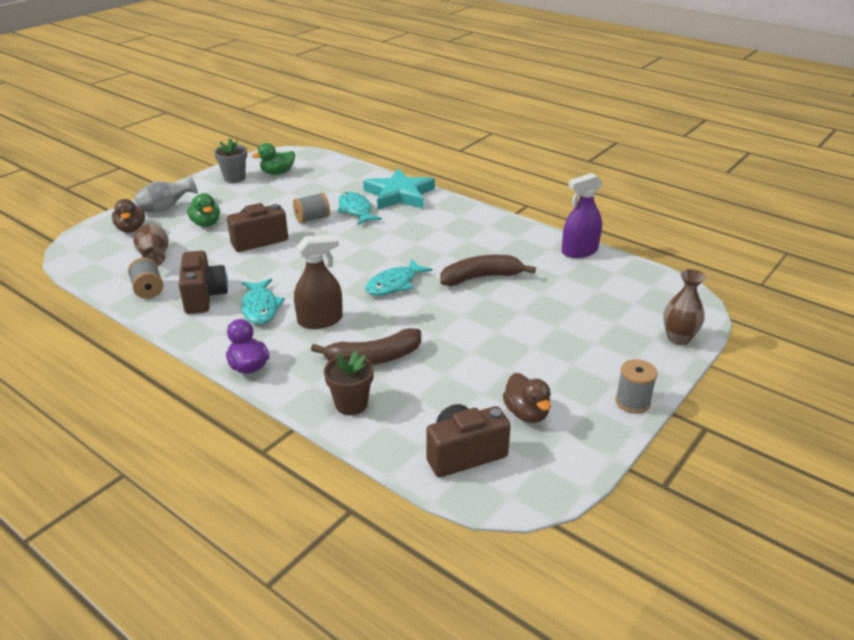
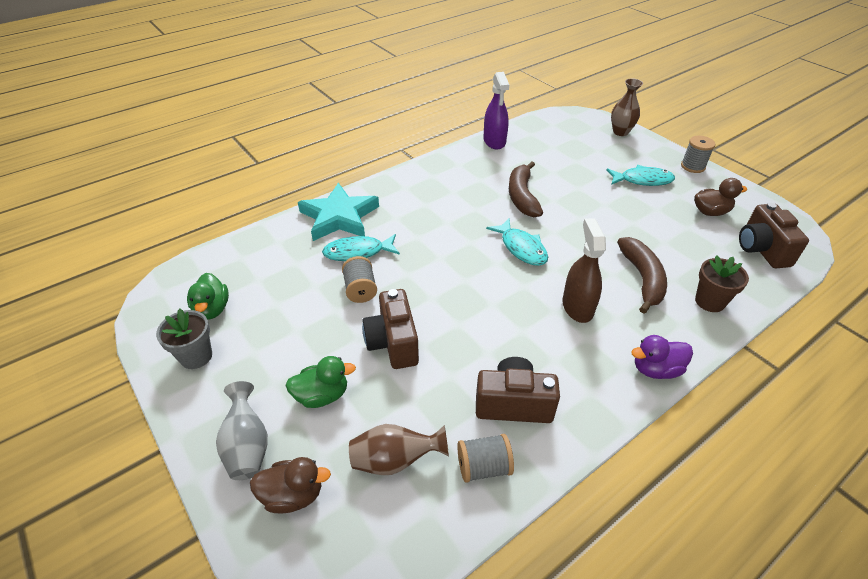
camera: 75 degrees left, 10 degrees up
turquoise fish [241,279,285,324] -> turquoise fish moved to [606,165,675,186]

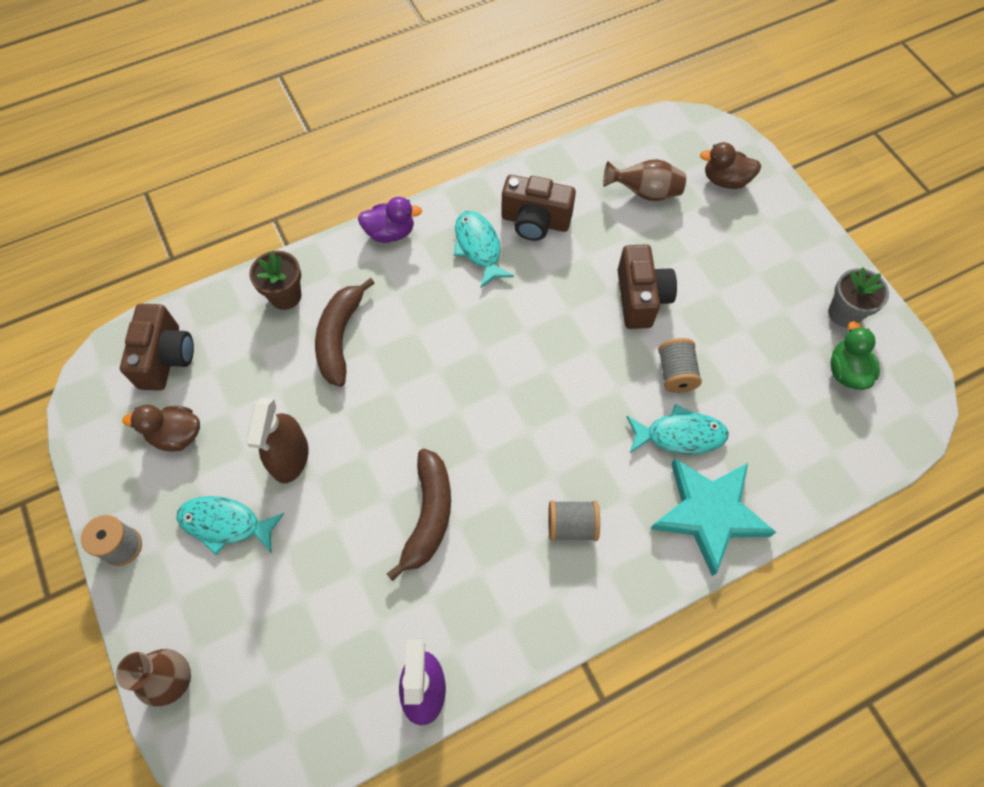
camera: 170 degrees left, 20 degrees up
grey vase [216,381,268,480] -> none
green duck [285,356,356,408] -> none
grey spool [457,434,514,483] -> grey spool moved to [548,501,600,541]
turquoise fish [486,219,548,266] -> turquoise fish moved to [454,211,514,288]
brown spray bottle [563,218,606,323] -> brown spray bottle moved to [246,398,308,483]

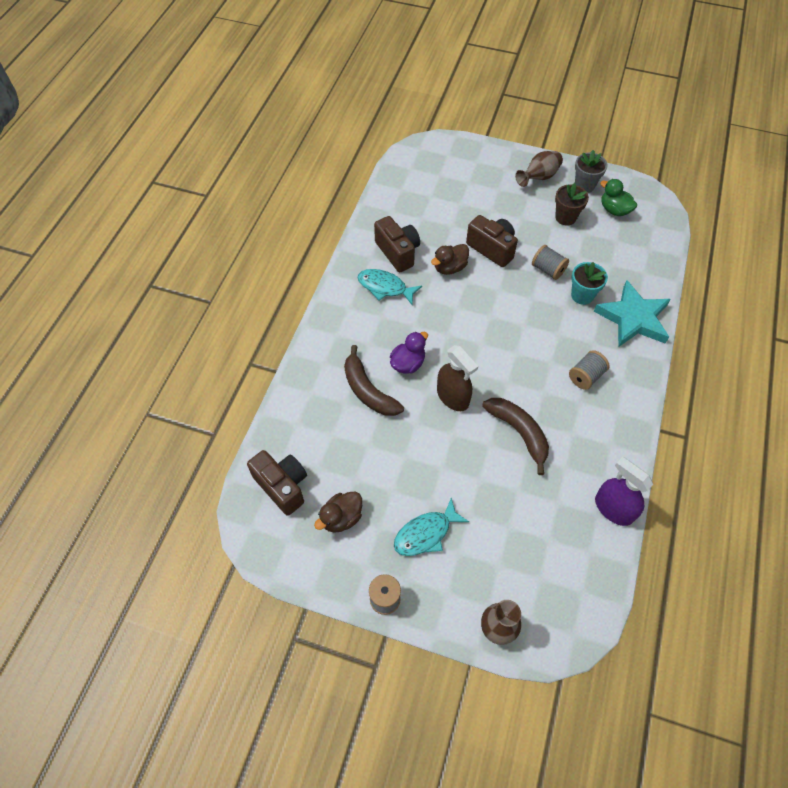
camera: 45 degrees left, 5 degrees down
brown spray bottle [246,398,308,483] -> brown spray bottle moved to [437,345,478,411]
brown flower pot [249,251,301,310] -> brown flower pot moved to [555,183,589,226]
purple duck [358,197,422,243] -> purple duck moved to [390,332,428,374]
brown camera [501,175,576,241] -> brown camera turned 90 degrees counterclockwise [374,216,420,272]
brown vase [603,159,686,201] -> brown vase moved to [515,151,563,187]
turquoise fish [627,404,729,454] -> turquoise flower pot [571,262,608,305]
brown duck [700,142,761,189] -> brown duck moved to [431,244,469,275]

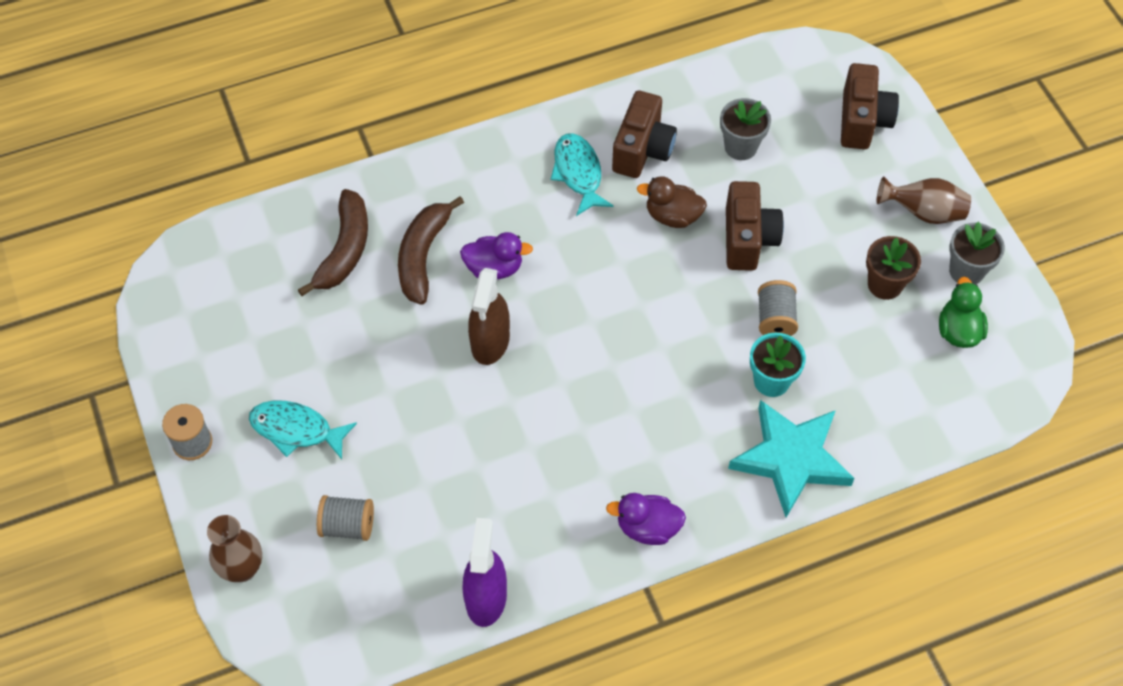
camera: 50 degrees right, 0 degrees up
brown camera [247,450,307,516] -> brown camera moved to [841,63,899,149]
brown duck [314,492,362,533] -> none
brown banana [482,398,549,475] -> brown banana moved to [298,189,368,296]
grey spool [569,350,610,390] -> grey spool moved to [317,495,374,541]
none -> purple duck [606,493,686,545]
none -> grey flower pot [720,98,771,160]

